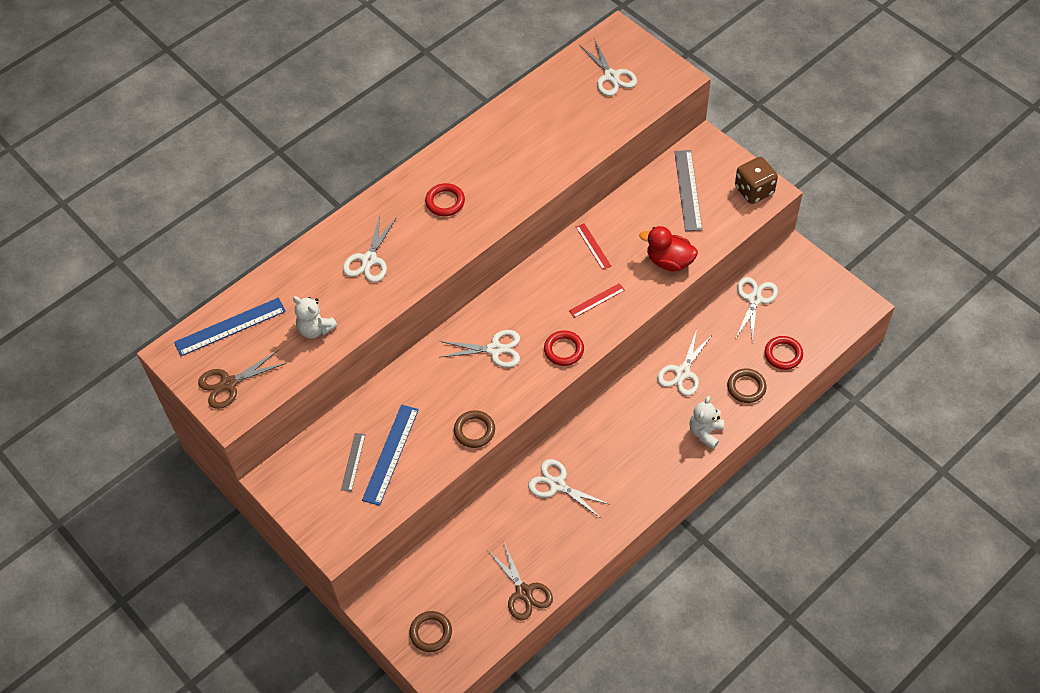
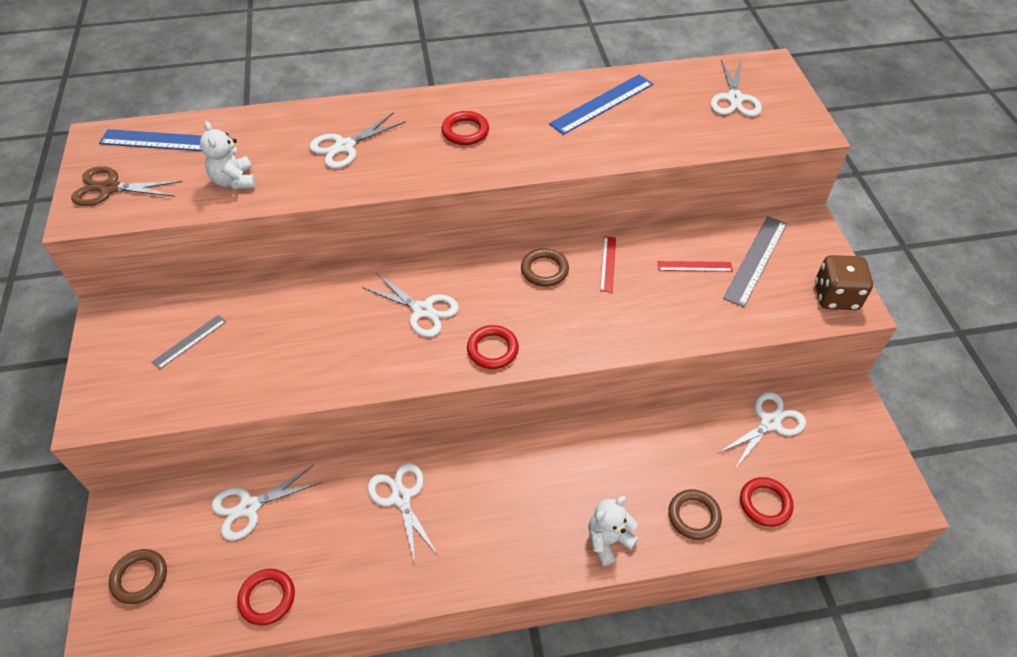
camera: 30 degrees right, 5 degrees down
blue ruler [362,405,419,506] -> blue ruler moved to [549,74,653,135]
brown ring [454,410,495,448] -> brown ring moved to [521,248,569,287]
brown scissors [487,541,553,620] -> red ring [237,569,295,626]
red ruler [569,283,625,318] -> red ruler moved to [657,261,733,272]
red duck [639,226,698,272] -> none
white scissors [657,329,713,396] -> white scissors moved to [211,465,322,541]

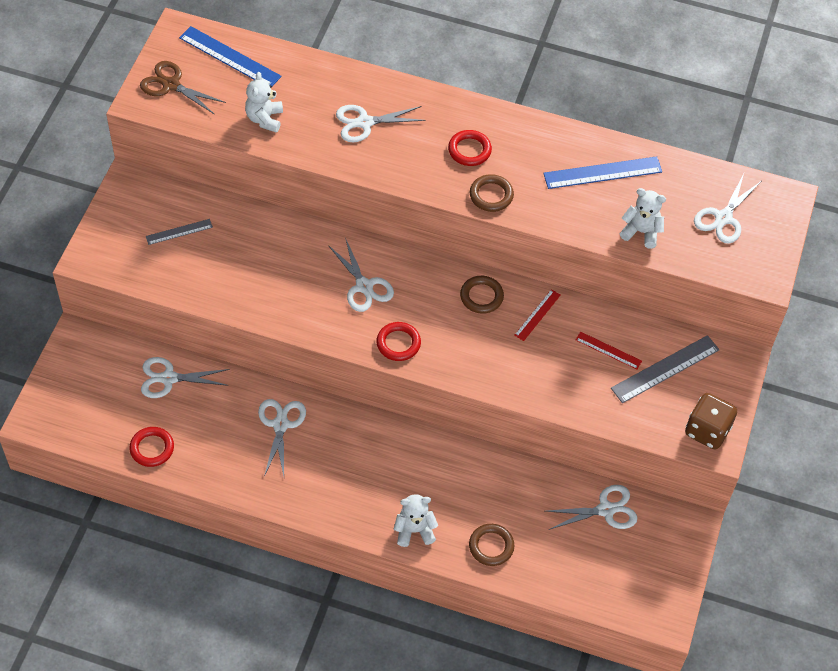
camera: 25 degrees right, 5 degrees up
brown ring [109,549,167,604] -> brown ring moved to [470,174,514,212]
red ring [740,477,794,527] -> none
none -> white teddy bear [620,188,666,249]

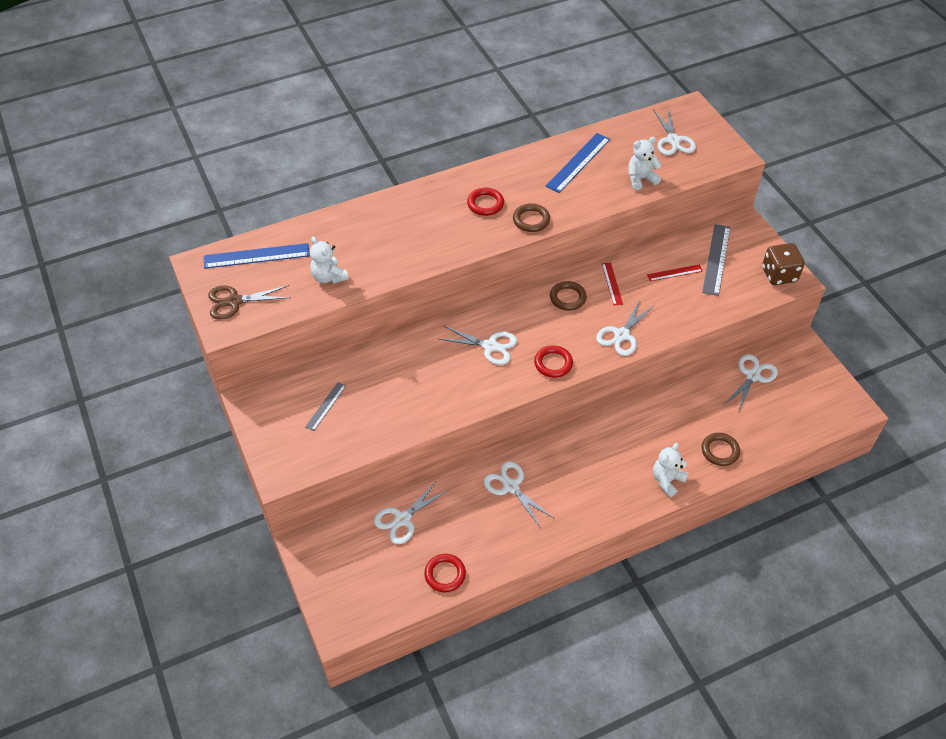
camera: 40 degrees left, 5 degrees down
white scissors [336,105,426,142] -> white scissors moved to [596,298,656,356]

